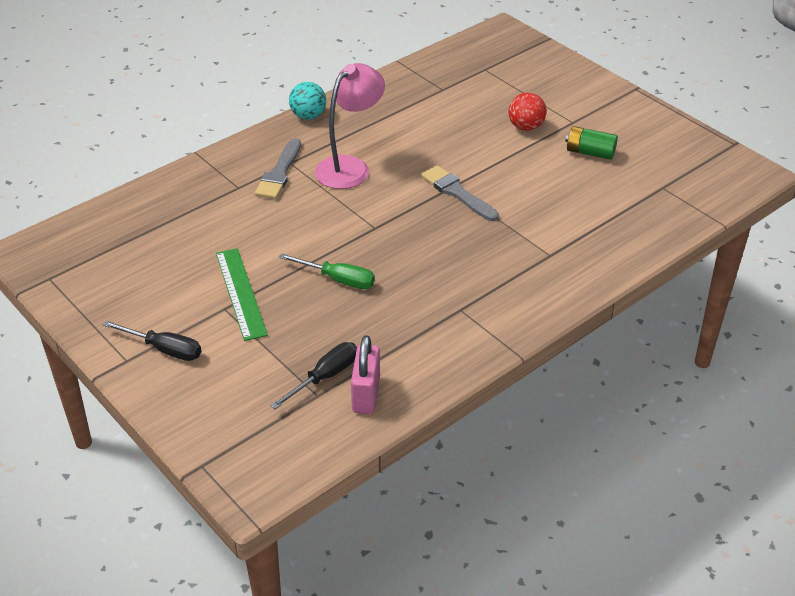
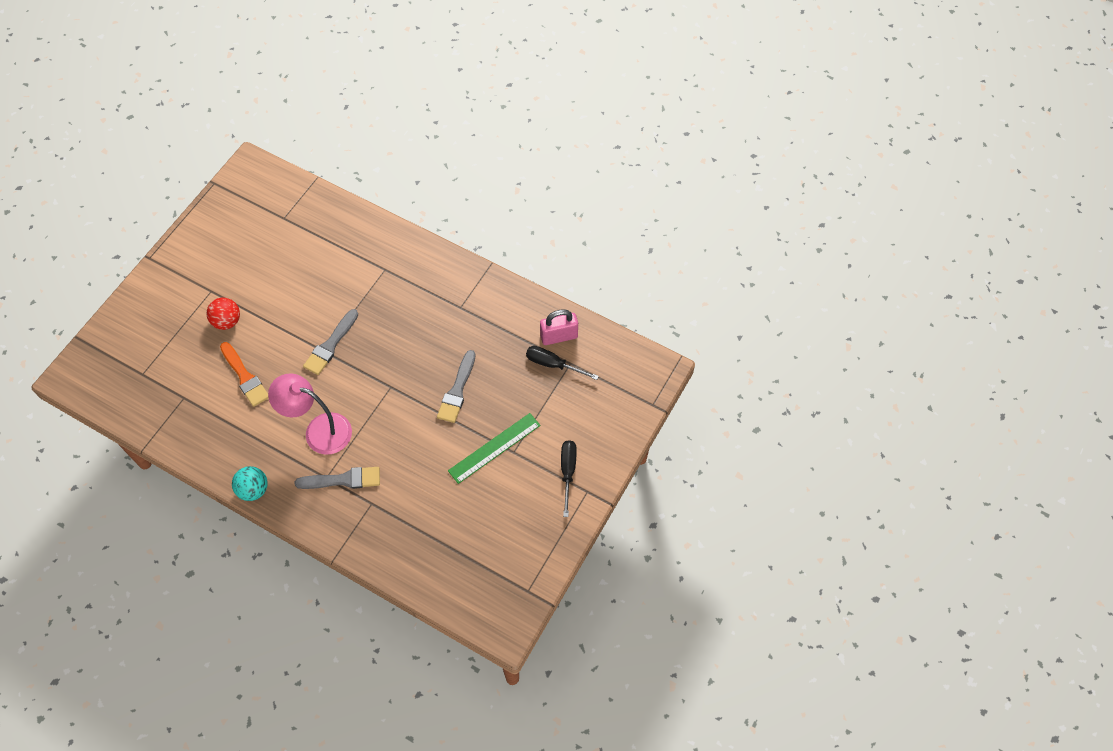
camera: 110 degrees left, 20 degrees up
green screwdriver [279,253,375,289] -> grey brush [437,350,476,423]
green battery [565,126,618,160] -> none
none -> orange brush [220,342,269,407]

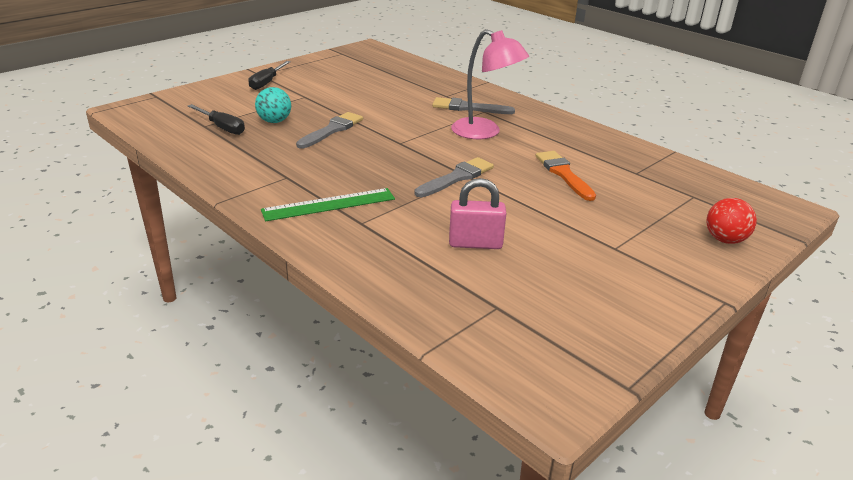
camera: 165 degrees left, 30 degrees down
red ball [207,298,240,330] -> red ball moved to [706,198,757,244]
turquoise ball [232,466,268,501] -> turquoise ball moved to [255,87,291,123]
green ruler [448,413,540,484] -> green ruler moved to [261,188,395,221]
pink padlock [540,309,578,345] -> pink padlock moved to [449,178,506,249]

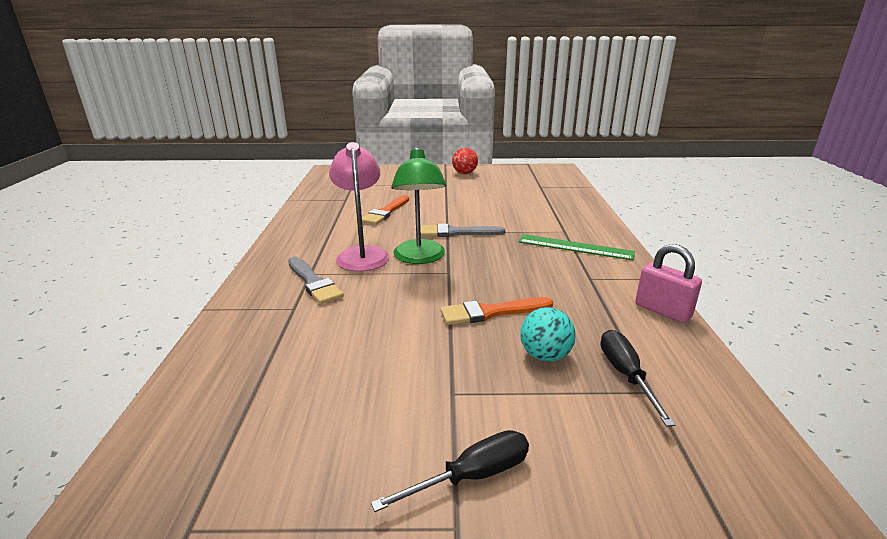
camera: 135 degrees left, 5 degrees down
grey brush [296,112,363,148] -> orange brush [441,297,553,325]
pink padlock [449,178,506,249] -> pink padlock moved to [635,244,702,323]
red ball [706,198,757,244] -> red ball moved to [452,148,478,174]
none -> green lamp [391,147,446,264]

